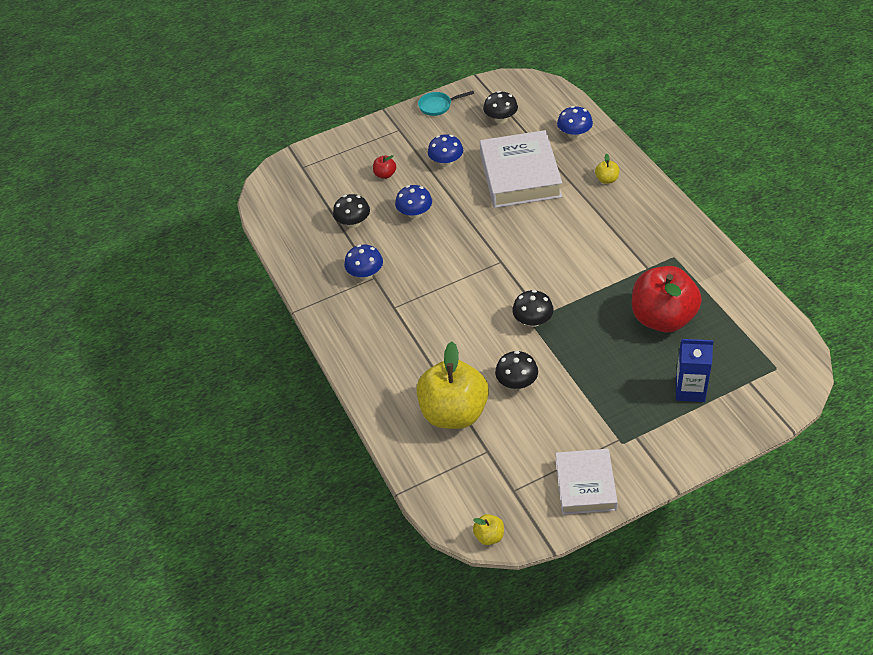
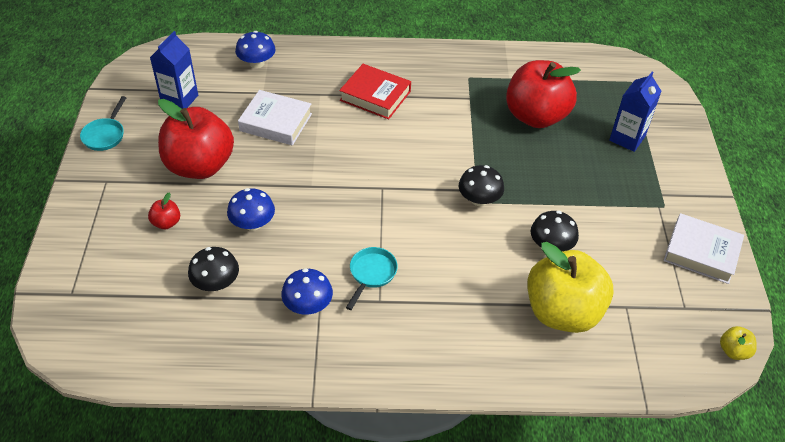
camera: 70 degrees left, 0 degrees up
blue mushroom [428,134,463,167] -> red apple [158,99,234,179]
white book [480,130,562,208] -> white book [238,90,312,146], size x0.62
black mushroom [483,91,518,124] -> blue carton [150,31,198,109]
yellow apple [595,154,620,184] -> none
none -> red book [339,64,411,119]
none -> turquoise pan [346,247,398,310]

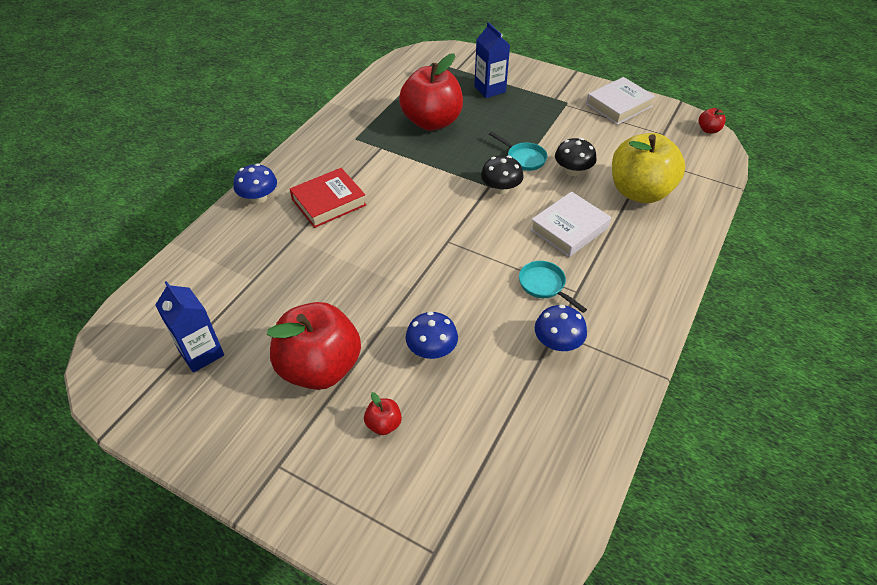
camera: 60 degrees left, 0 degrees up
turquoise pan [80,96,126,151] -> turquoise pan moved to [489,131,547,171]
black mushroom [188,247,239,291] -> none
blue mushroom [235,31,275,68] -> blue mushroom moved to [234,164,277,204]
white book [238,90,312,146] -> white book moved to [530,192,611,257]
yellow apple [720,326,757,360] -> red apple [699,108,726,134]

